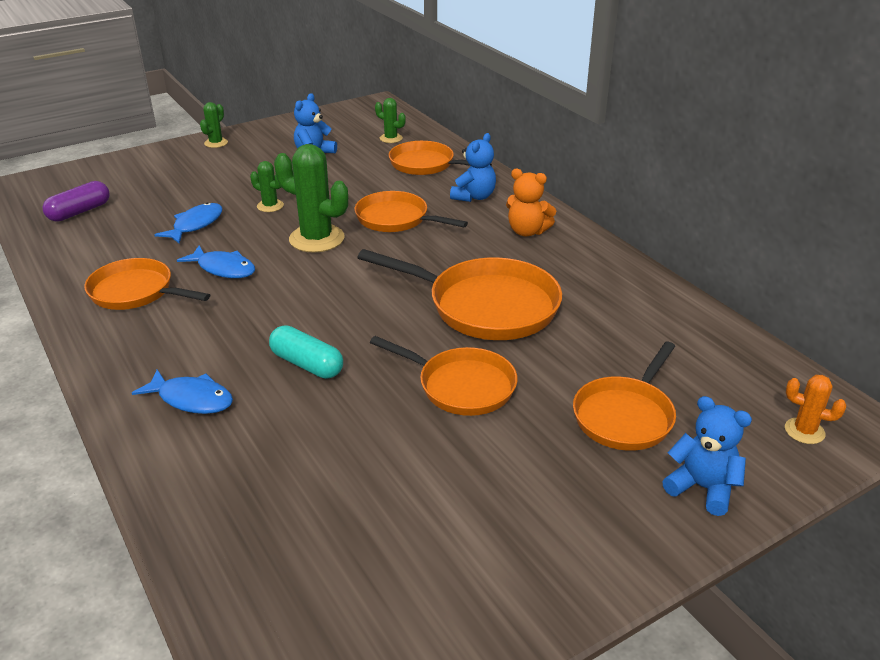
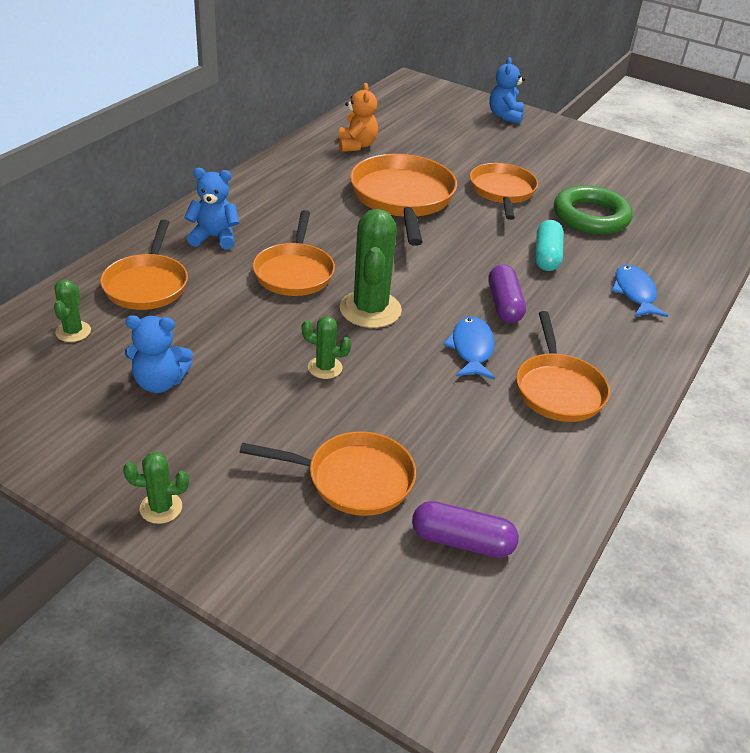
camera: 120 degrees left, 5 degrees up
blue fish [154,202,223,243] -> none
green cactus [250,161,284,212] -> green cactus turned 75 degrees counterclockwise [302,316,351,379]
orange teddy bear [506,169,556,237] -> orange teddy bear moved to [339,83,378,152]
orange pan [573,342,676,451] -> orange pan moved to [240,431,416,516]
orange cactus [785,375,847,444] -> none
none -> purple capsule [488,264,526,323]
none -> green ring [554,185,633,234]

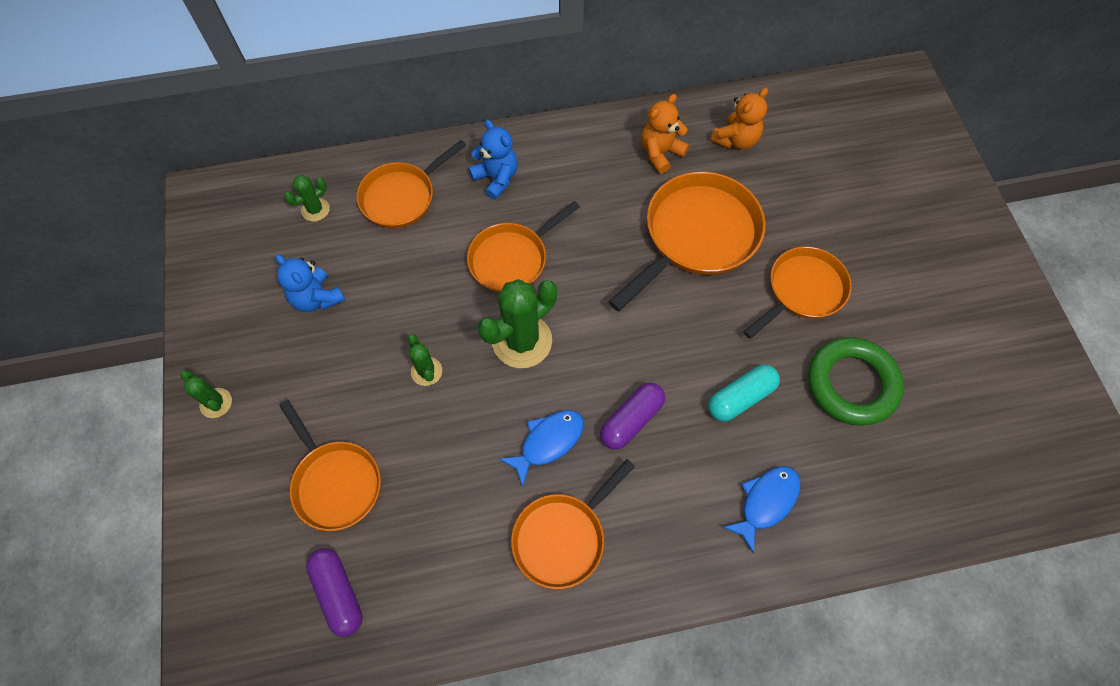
camera: 50 degrees right, 25 degrees up
blue teddy bear [489,57,525,124] -> none
none -> orange teddy bear [641,94,689,174]

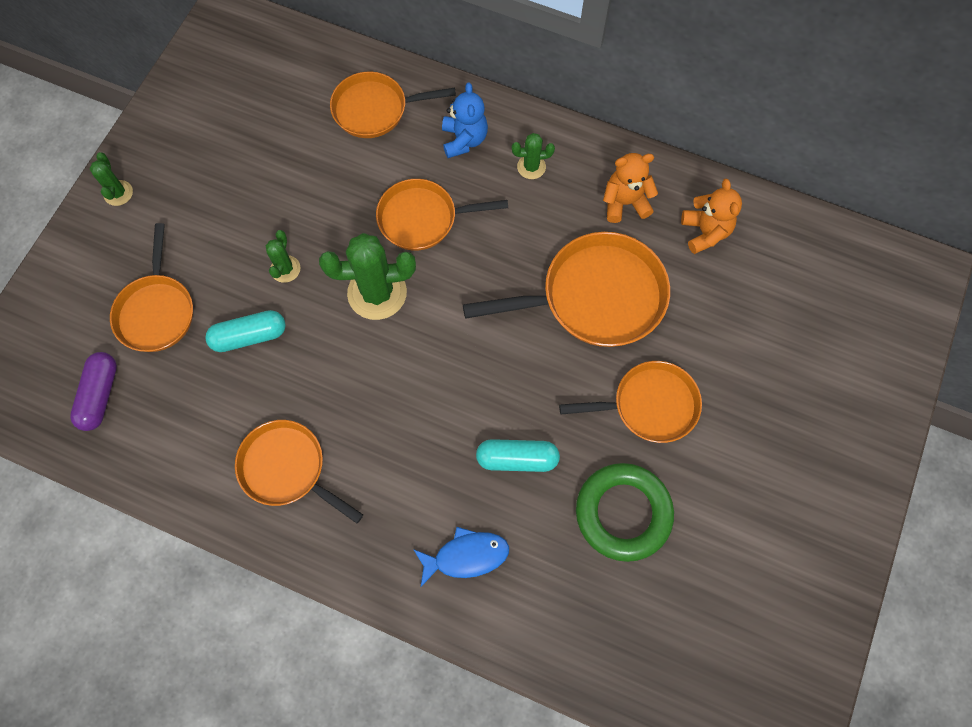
camera: 35 degrees right, 5 degrees up
blue teddy bear [275,254,345,312] -> none
green cactus [284,175,330,222] -> green cactus moved to [512,133,555,179]
blue fish [499,410,584,487] -> none
orange pan [511,459,635,589] -> orange pan turned 45 degrees clockwise [235,420,363,523]
purple capsule [600,383,665,450] -> none
orange teddy bear [710,88,768,149] -> orange teddy bear turned 90 degrees counterclockwise [681,179,742,254]
none -> turquoise capsule [205,310,286,352]

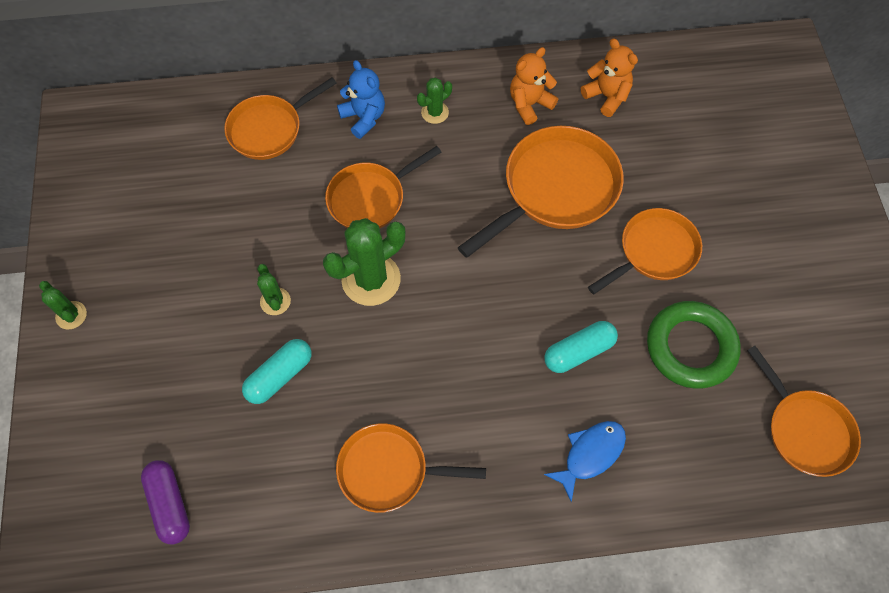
camera: 30 degrees left, 5 degrees down
orange pan [110,223,193,352] -> orange pan moved to [747,346,861,477]

